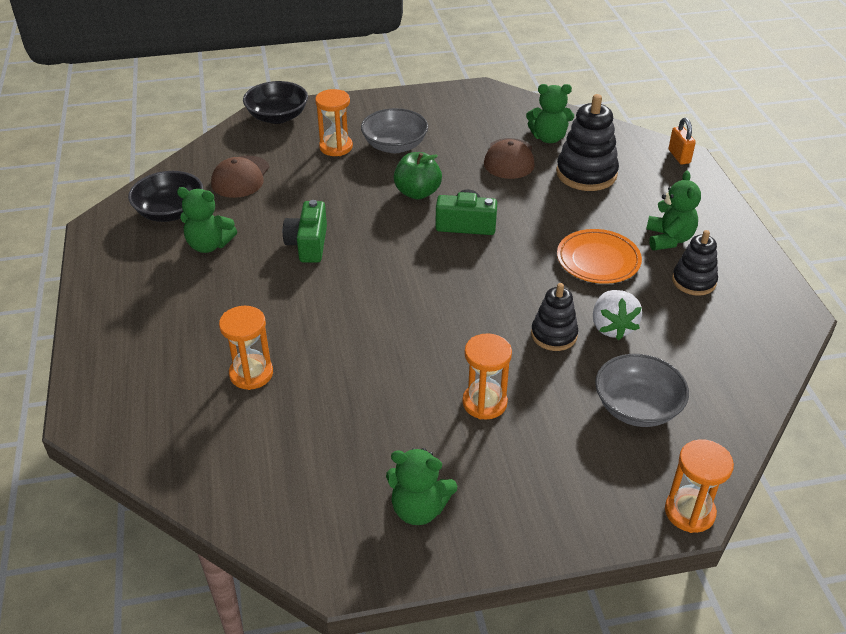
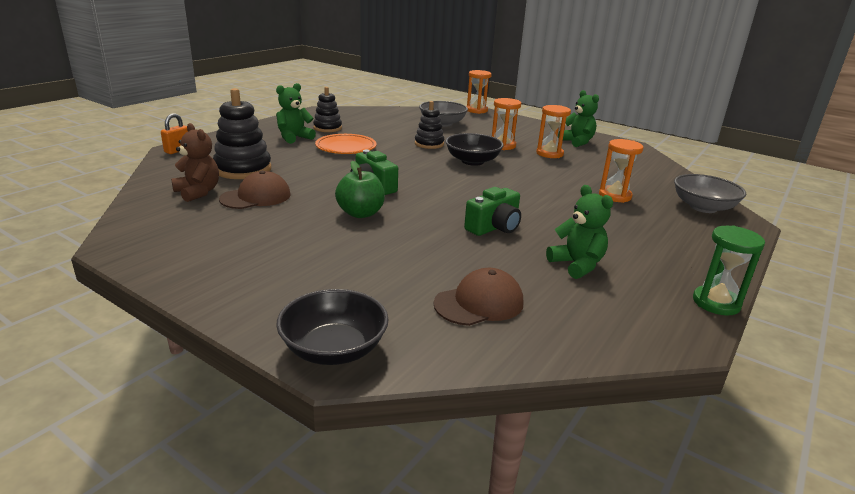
camera: 135 degrees left, 15 degrees down
black bowl [128,171,203,222] -> black bowl moved to [445,133,504,166]
orange hourglass [315,89,353,156] -> orange hourglass moved to [536,105,571,158]
grey bowl [361,108,428,153] -> grey bowl moved to [674,174,746,213]
green teddy bear [526,84,574,143] -> brown teddy bear [171,123,219,202]
white strawberry [593,290,642,340] -> none
none -> green hourglass [693,225,765,316]

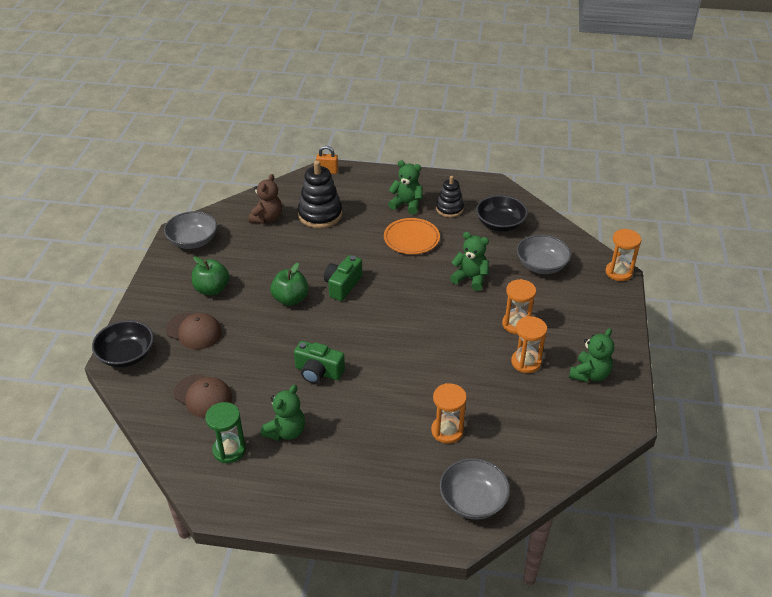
camera: 65 degrees right, 15 degrees up
brown cap [219,171,291,209] -> brown cap moved to [166,313,222,350]
black stacking toy [415,101,444,149] -> green teddy bear [450,232,489,291]
black bowl [445,133,504,166] -> black bowl moved to [476,195,528,232]
green hourglass [693,225,765,316] -> green hourglass moved to [205,402,246,463]
none -> grey bowl [164,211,217,249]
none -> green apple [192,257,229,295]

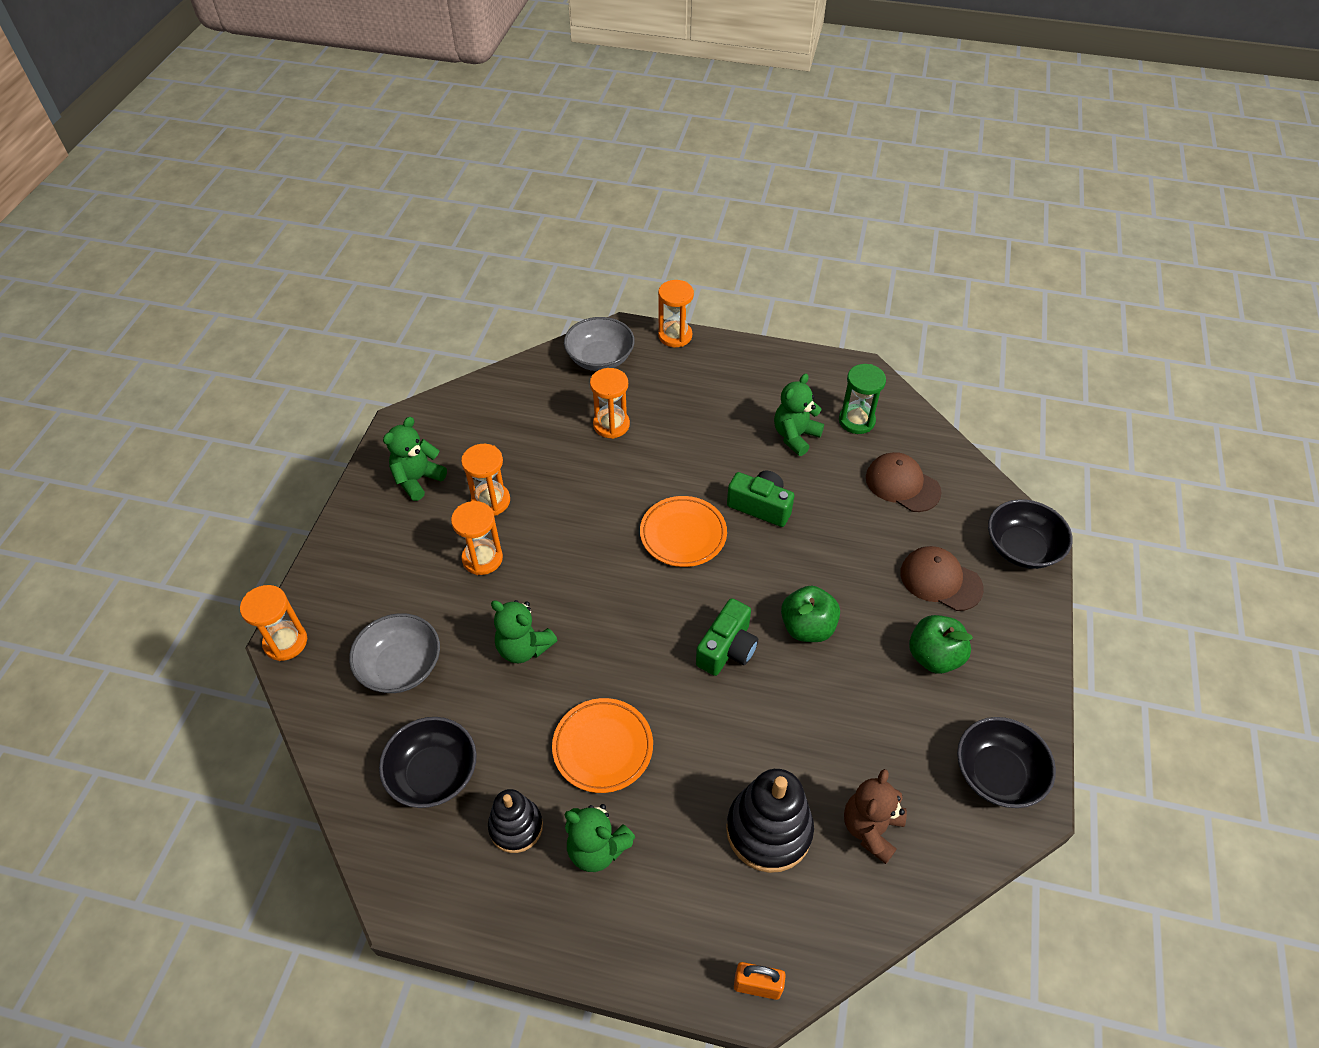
camera: 175 degrees left, 10 degrees up
grey bowl [164,211,217,249] -> black bowl [957,717,1056,808]
none -> orange plate [640,496,727,567]
none -> orange hourglass [658,280,694,347]

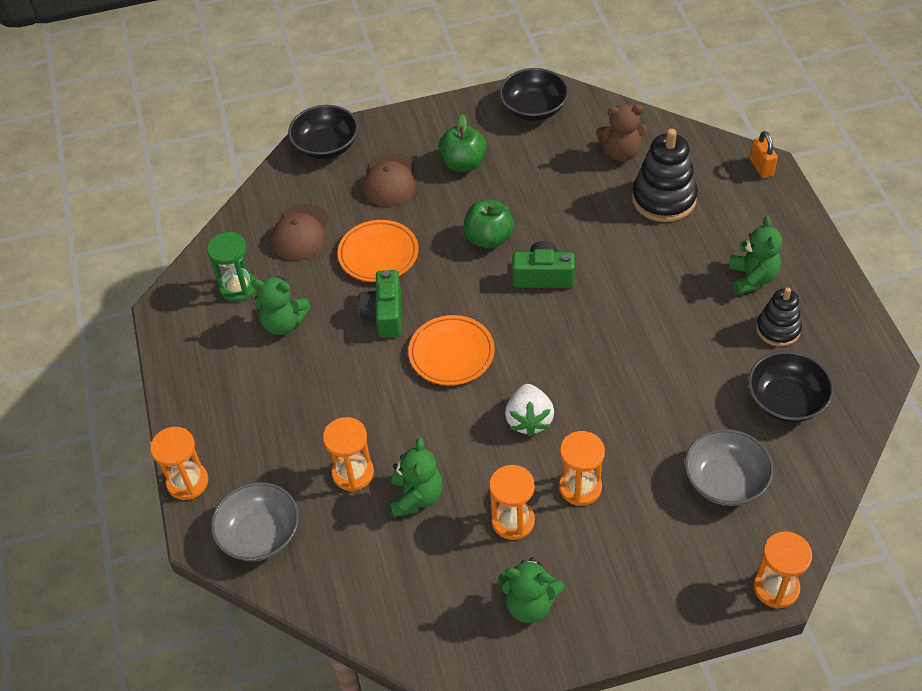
camera: 115 degrees left, 0 degrees up
green teddy bear [491,600,557,663] -> green teddy bear moved to [390,438,443,518]
orange plate [552,698,653,793] -> orange plate moved to [338,220,418,282]
none -> white strawberry [505,384,554,437]

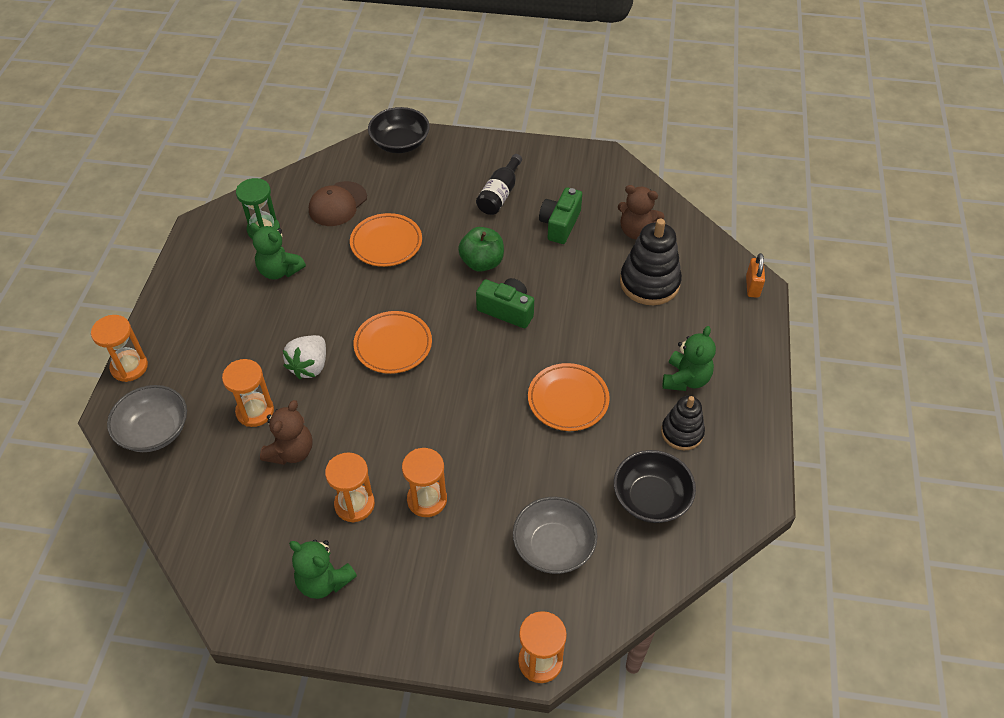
camera: 20 degrees right, 0 degrees up
green camera [359,270,402,338] -> green camera moved to [539,187,582,244]
brown cap [363,153,415,207] -> none
green teddy bear [390,438,443,518] -> brown teddy bear [260,400,313,465]
green apple [439,114,487,172] -> black bottle [476,154,522,215]
black bowl [499,68,569,121] -> none
white strawberry [505,384,554,437] -> white strawberry moved to [283,335,326,379]
none -> orange plate [528,363,610,431]

